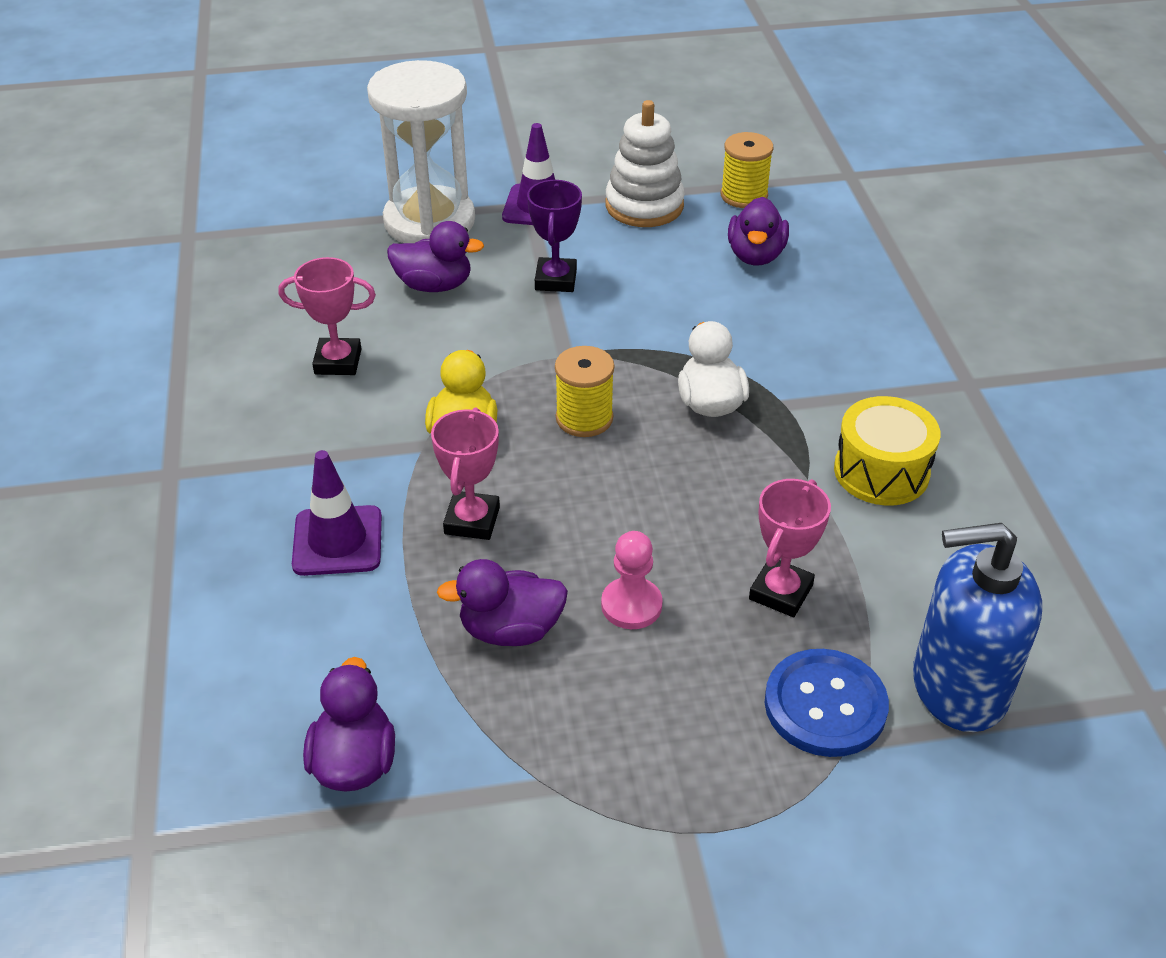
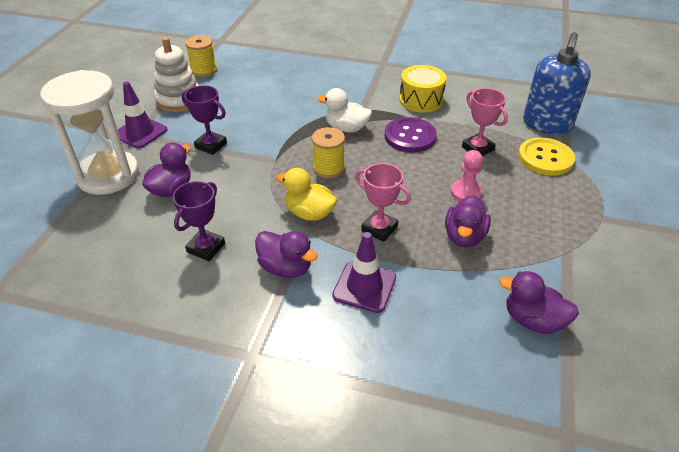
camera: 65 degrees left, 0 degrees up
pink trophy [278,257,376,375] -> purple trophy [173,181,225,261]
purple duck [728,197,789,266] -> purple duck moved to [255,231,318,278]
blue button [764,649,889,757] -> yellow button [518,137,575,176]
none -> purple button [385,117,437,152]

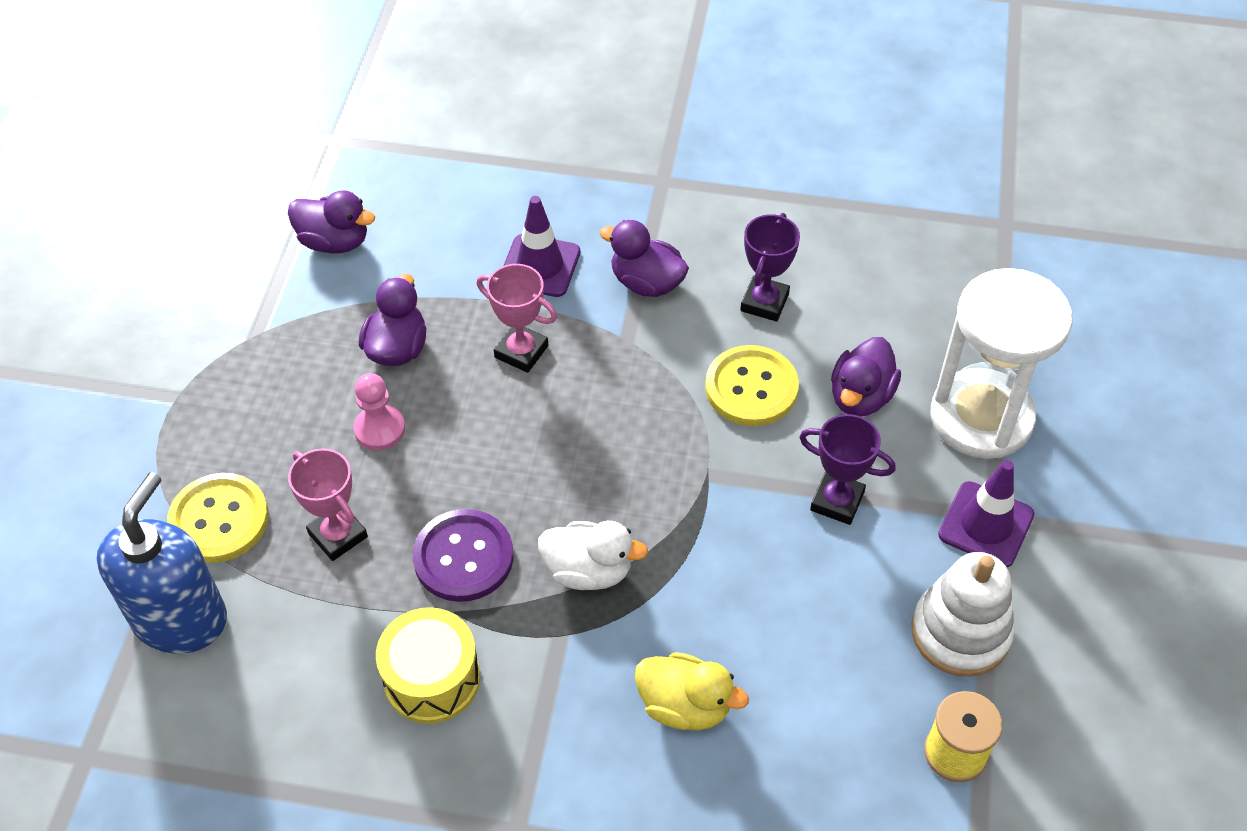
camera: 175 degrees right, 10 degrees up
yellow duck [277,168,337,221] -> yellow duck moved to [635,652,749,731]
yellow spool [312,127,345,179] -> none
none -> yellow button [705,345,799,426]

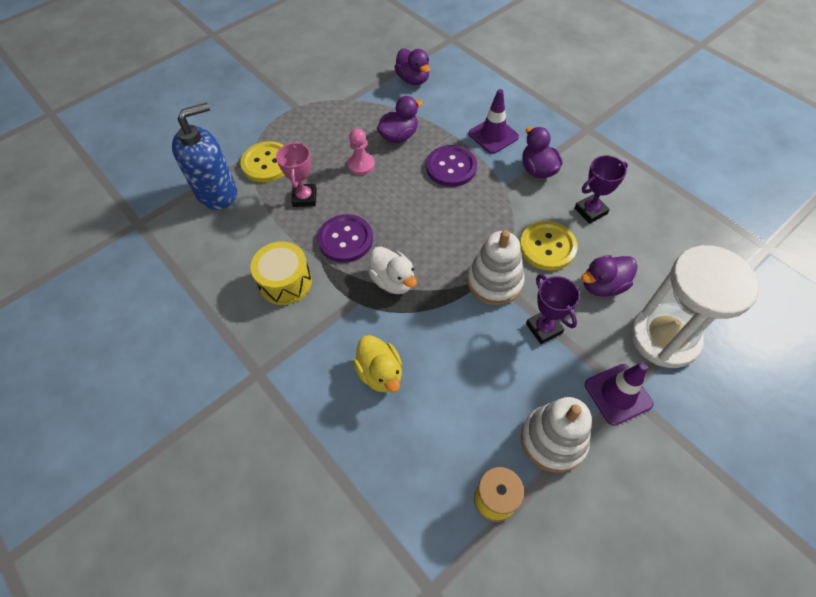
camera: 40 degrees right, 5 degrees up
pink trophy [477,264,557,373] -> purple button [426,145,477,187]
none -> white stacking toy [467,230,525,305]

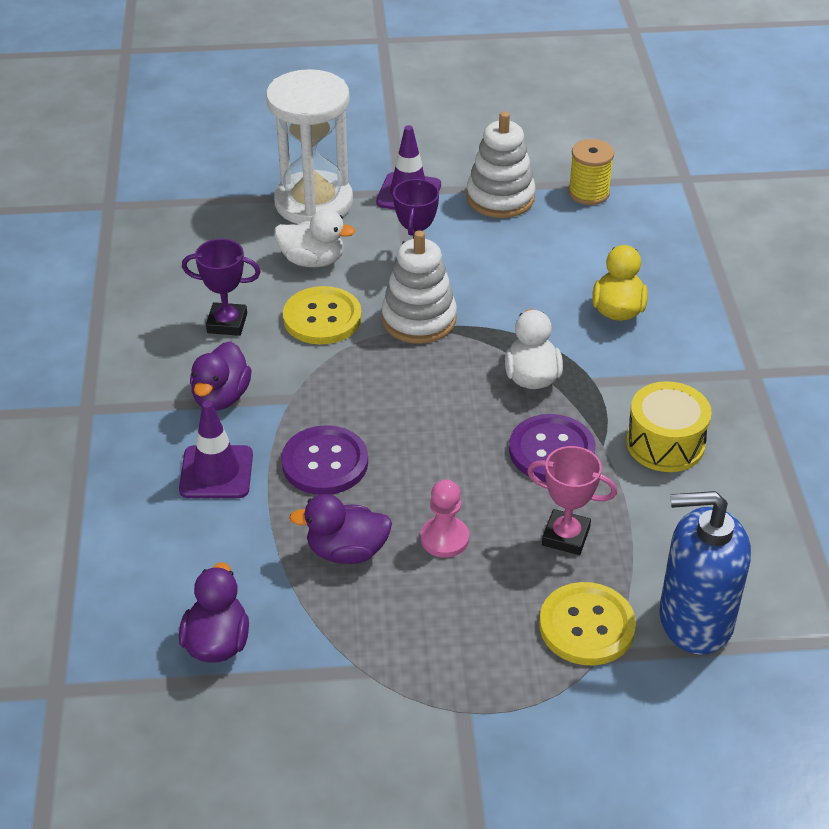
camera: 145 degrees left, 15 degrees down
pink trophy [276,141,317,207] -> pink trophy turned 75 degrees clockwise [527,446,617,555]
purple duck [581,255,638,297] -> white duck [274,209,355,267]

